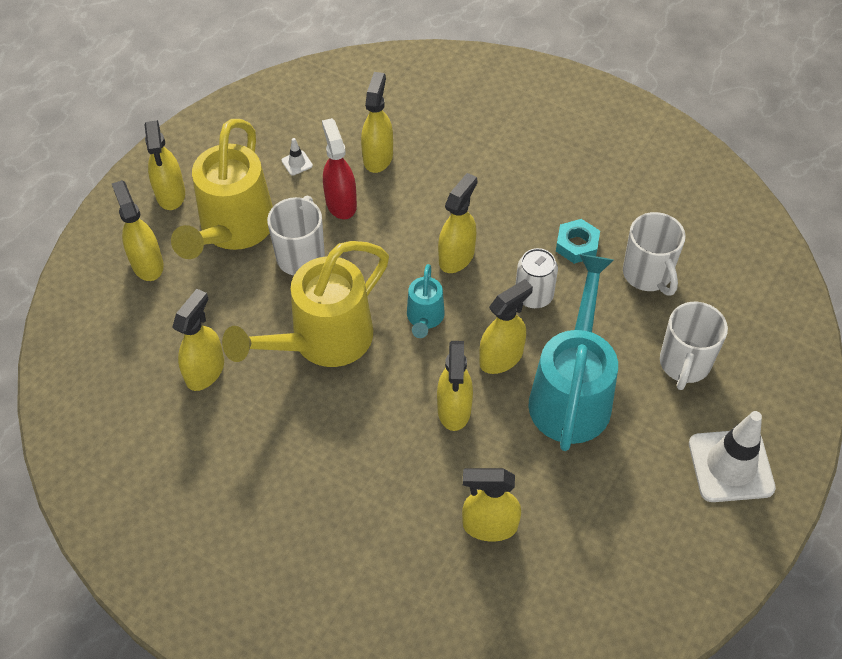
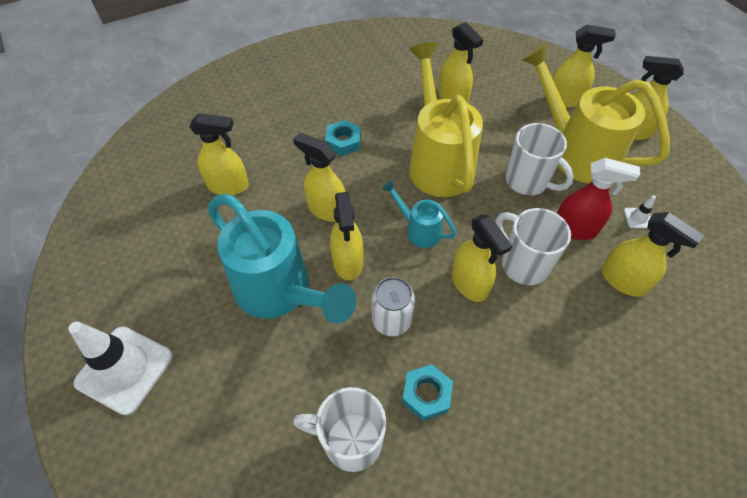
camera: 120 degrees right, 0 degrees up
yellow spray bottle [462,468,521,542] -> yellow spray bottle turned 60 degrees clockwise [189,113,249,195]
white mug [660,302,728,390] -> white mug moved to [495,208,571,285]
none -> turquoise nut [325,120,361,156]

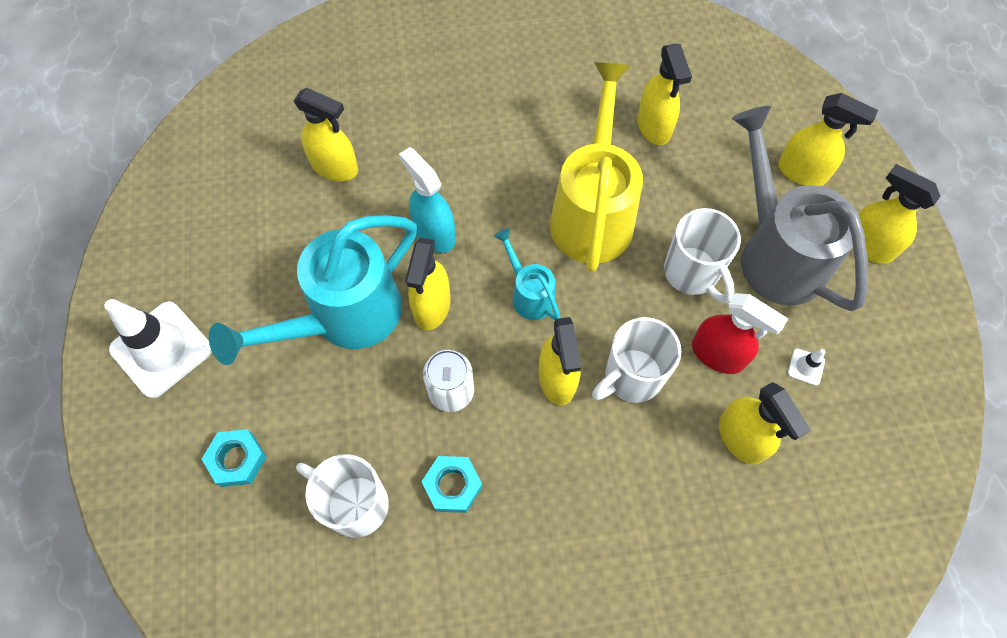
camera: 20 degrees right, 10 degrees up
turquoise watering can [208,194,356,324] -> turquoise watering can turned 75 degrees clockwise [209,215,417,365]
yellow spray bottle [293,133,345,222] -> turquoise spray bottle [399,147,456,253]
turquoise nut [325,120,361,156] -> turquoise nut moved to [202,429,267,487]
white mug [495,208,571,285] -> white mug turned 105 degrees counterclockwise [592,317,681,403]
yellow watering can [521,43,670,184] -> grey watering can [732,106,868,311]

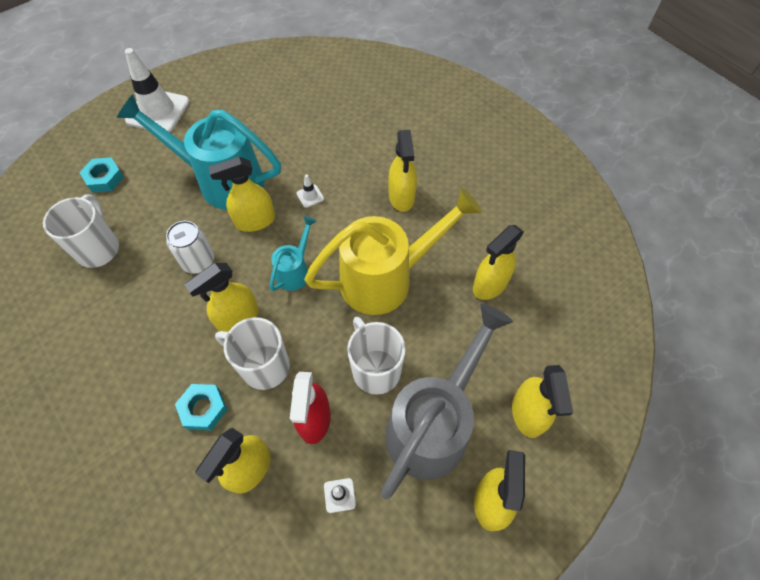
camera: 60 degrees right, 5 degrees down
yellow spray bottle [294,88,358,181] -> yellow spray bottle moved to [388,130,417,212]
turquoise spray bottle [399,147,456,253] -> white traffic cone [296,174,324,208]
turquoise nut [421,456,482,513] -> turquoise nut moved to [175,384,228,430]
white mug [664,208,741,303] -> white mug turned 120 degrees clockwise [347,317,406,395]

